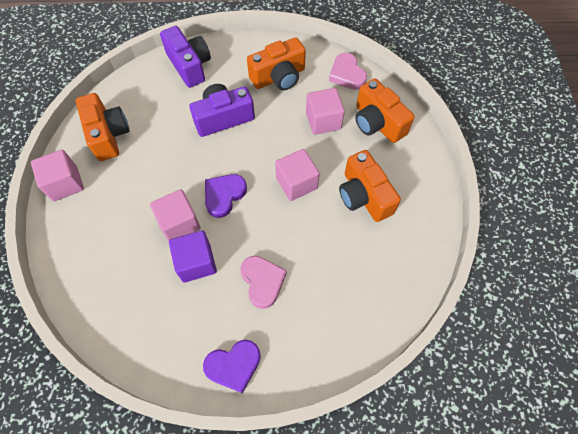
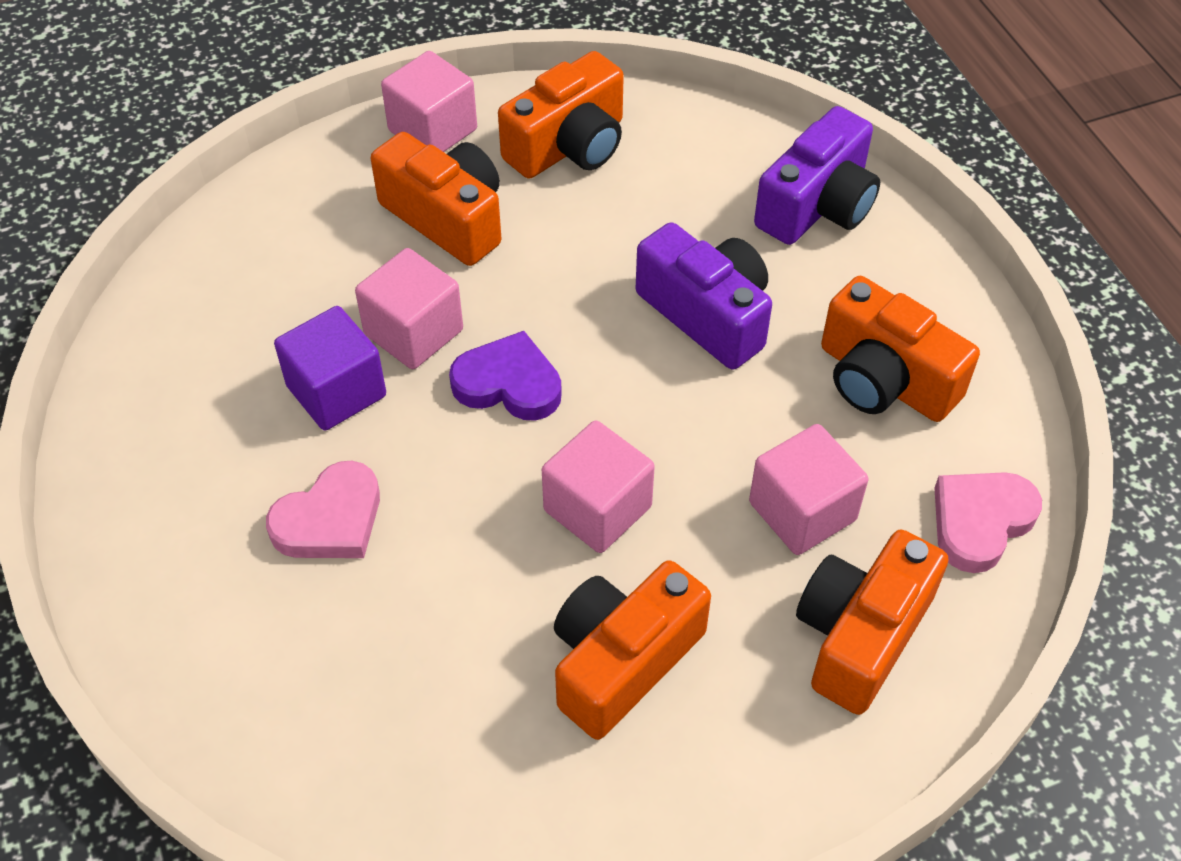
camera: 70 degrees right, 10 degrees down
purple heart [203,340,261,393] -> none
none -> orange camera [371,132,501,266]

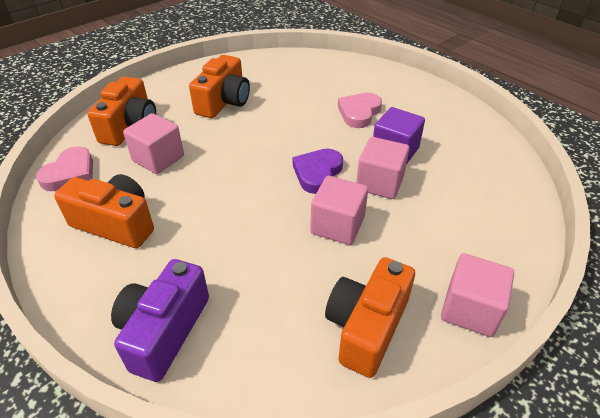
camera: 160 degrees right, 10 degrees down
orange camera [371,132,501,266] -> none
purple heart [449,331,562,421] -> purple heart turned 120 degrees clockwise [293,149,343,194]
pink cube [542,420,655,553] -> pink cube moved to [310,176,368,245]
purple camera [636,222,772,370] -> none

